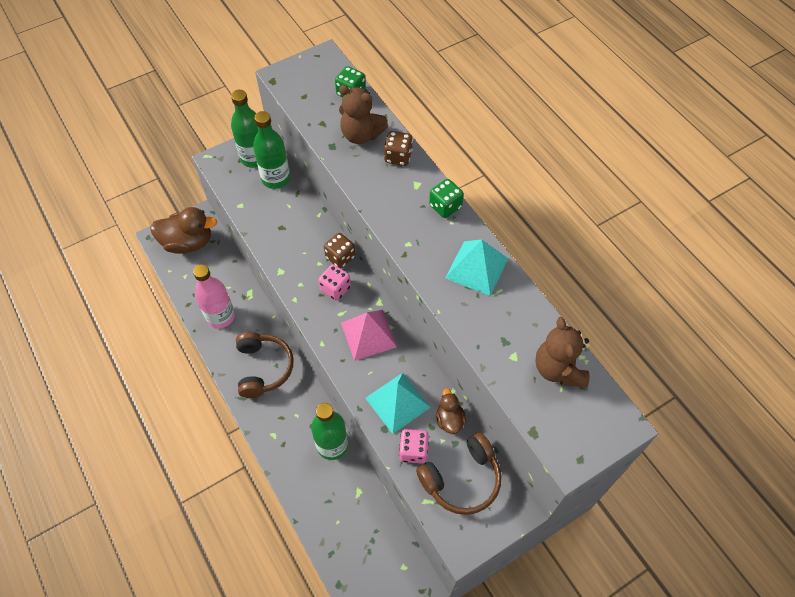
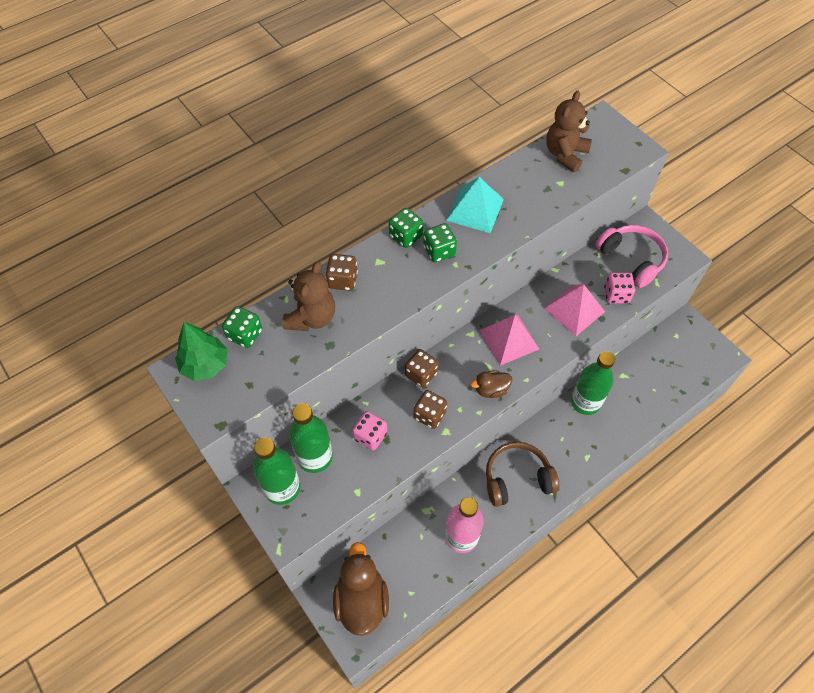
camera: 95 degrees left, 0 degrees up
pink dice [318,264,351,301] -> pink dice moved to [352,411,387,450]
turquoise pyramid [365,373,431,434] -> pink pyramid [544,284,605,336]
brown headphones [416,432,502,515] -> pink headphones [595,225,668,288]
brown duck [436,389,466,434] -> brown duck moved to [470,370,512,398]
brown teddy bear [536,317,589,387] -> brown teddy bear turned 135 degrees clockwise [546,91,592,172]
none -> green tree [175,322,228,381]
none -> brown dice [414,390,447,429]
none -> green dice [423,223,457,262]

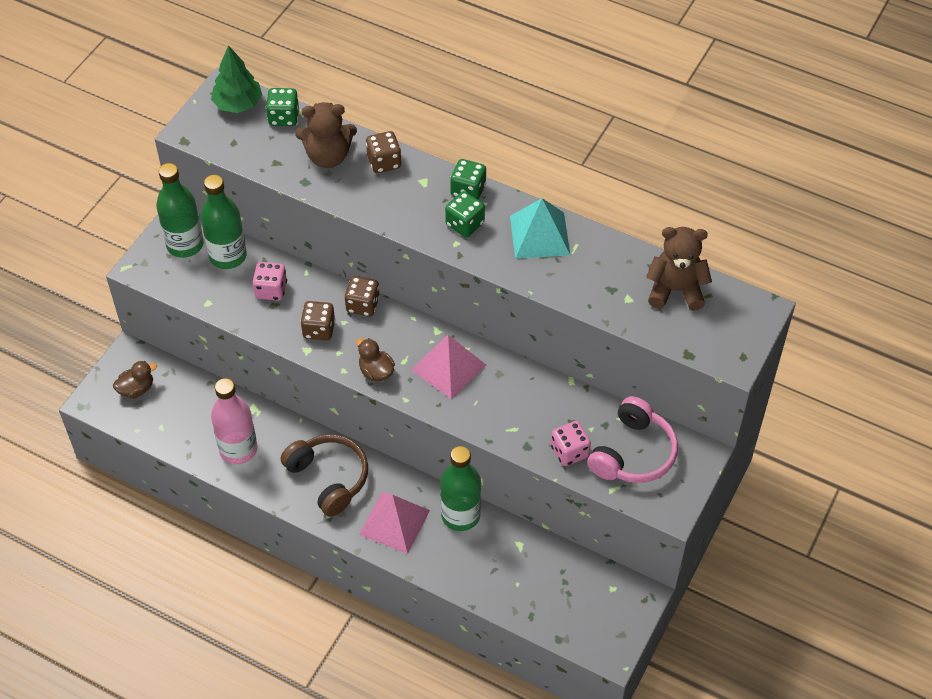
camera: 65 degrees right, 5 degrees down
brown duck [333,542,389,636] -> brown duck [113,361,157,398], size x0.52
pink pyramid [544,284,605,336] -> pink pyramid moved to [359,492,430,554]

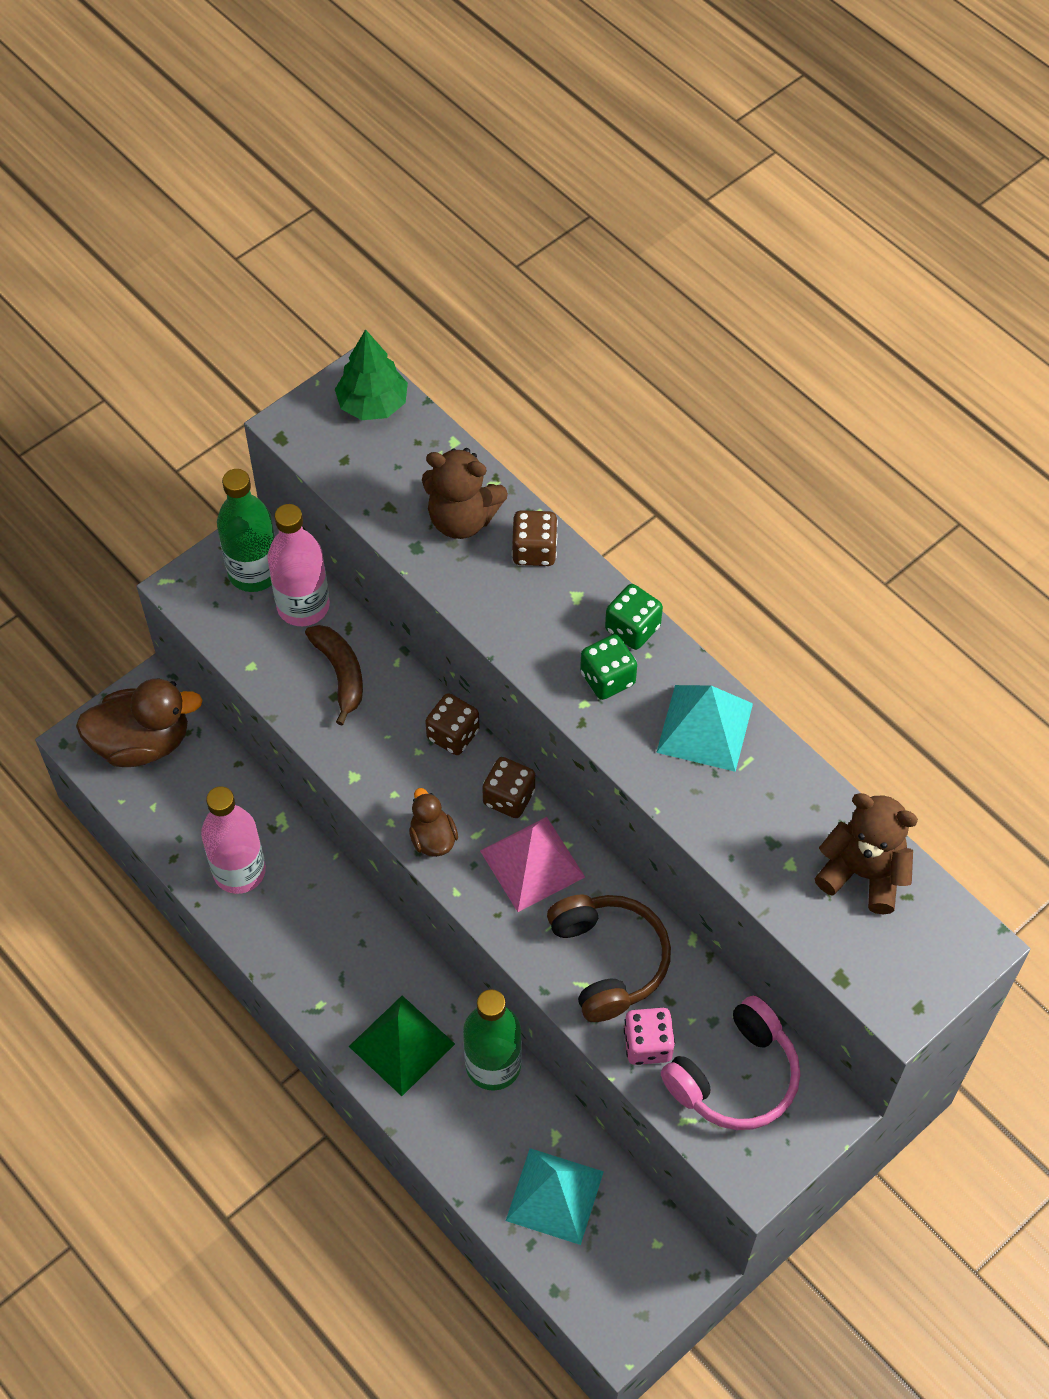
camera: 20 degrees right, 5 degrees up
brown duck [113,361,157,398] -> brown duck [76,679,202,767], size x1.91
green bottle [201,175,247,269] -> pink bottle [267,504,330,626]
pink dice [252,262,287,301] -> brown banana [305,625,363,725]
green dice [266,88,299,126] -> none
brown headphones [281,434,368,517] -> brown headphones moved to [547,895,671,1022]
brown dice [300,301,335,340] -> brown dice moved to [482,757,535,818]
pink pyramid [359,492,430,554] -> green pyramid [349,996,455,1096]
none -> turquoise pyramid [506,1148,604,1245]

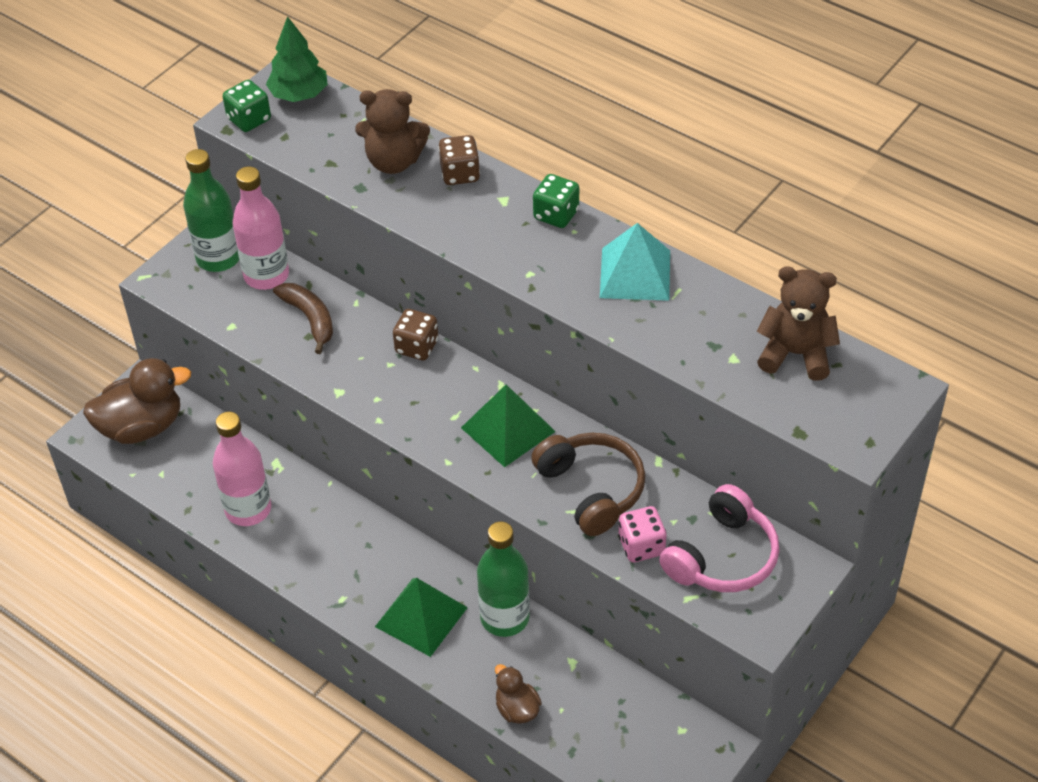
camera: 10 degrees left, 10 degrees down
brown duck [409,788,458,857] -> brown duck moved to [495,664,542,724]
pink pyramid [480,817,585,912] -> green pyramid [461,385,556,467]
brown dice [482,757,535,818] -> none
turquoise pyramid [506,1148,604,1245] -> none
green dice [580,634,637,700] -> green dice moved to [223,80,271,132]

